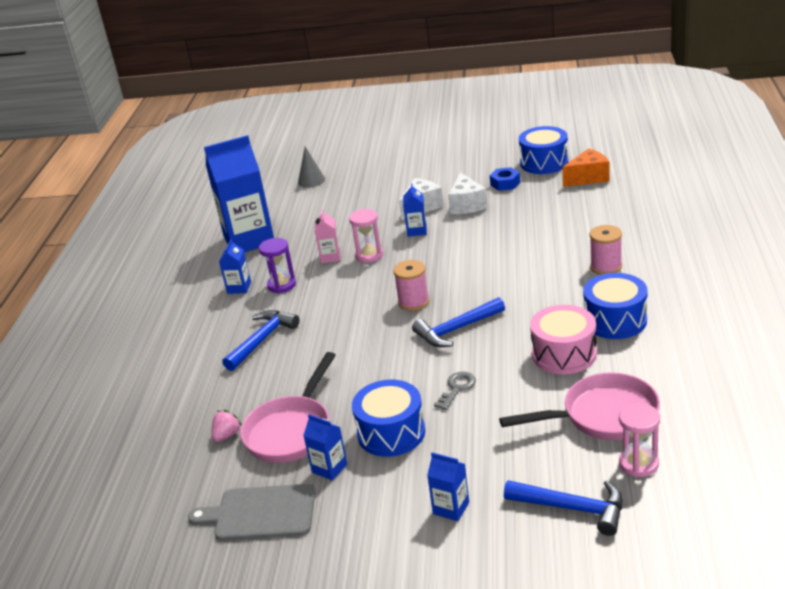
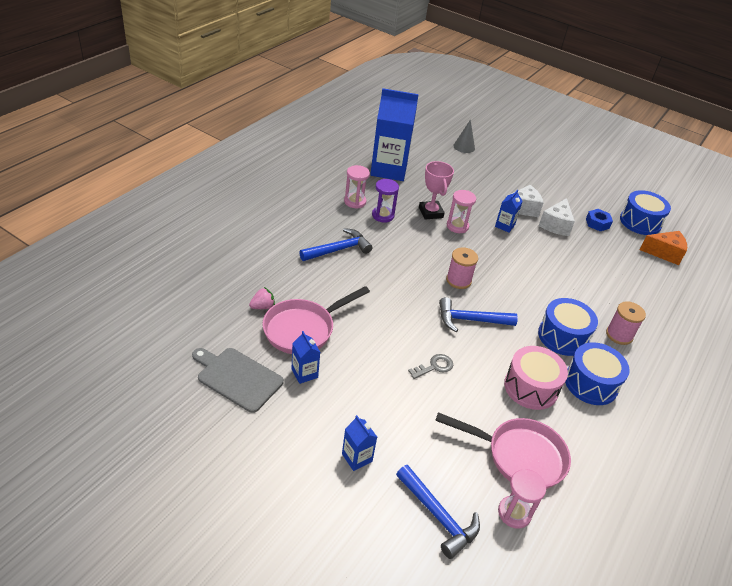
camera: 20 degrees right, 10 degrees up
blue carton [219,239,251,294] -> pink hourglass [344,165,370,209]
pink carton [315,209,340,263] -> pink trophy [419,161,454,220]
blue drum [352,380,425,457] -> blue drum moved to [538,298,598,356]

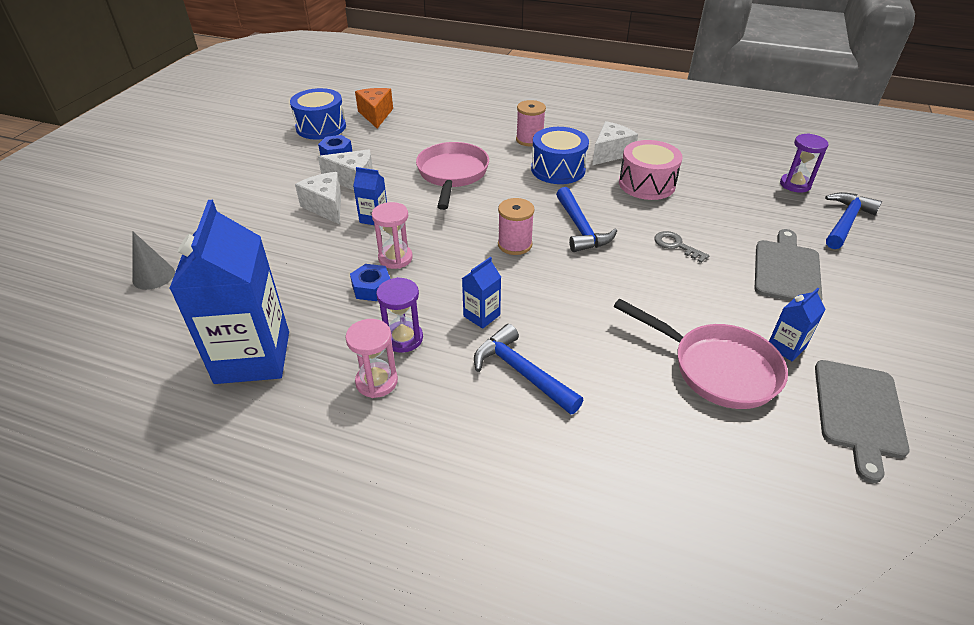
camera: 100 degrees left, 0 degrees up
pink strawberry [249,287,275,309] -> none
blue carton [342,415,377,471] -> blue carton moved to [462,257,501,329]
pink trophy [419,161,454,220] -> blue nut [350,264,390,301]
pink pan [435,412,571,489] -> pink pan moved to [416,142,489,210]
pink hourglass [498,469,546,529] -> purple hourglass [780,133,829,193]
blue drum [565,343,629,405] -> white cheese [592,121,638,165]
none -> grey cutting board [755,229,822,301]

